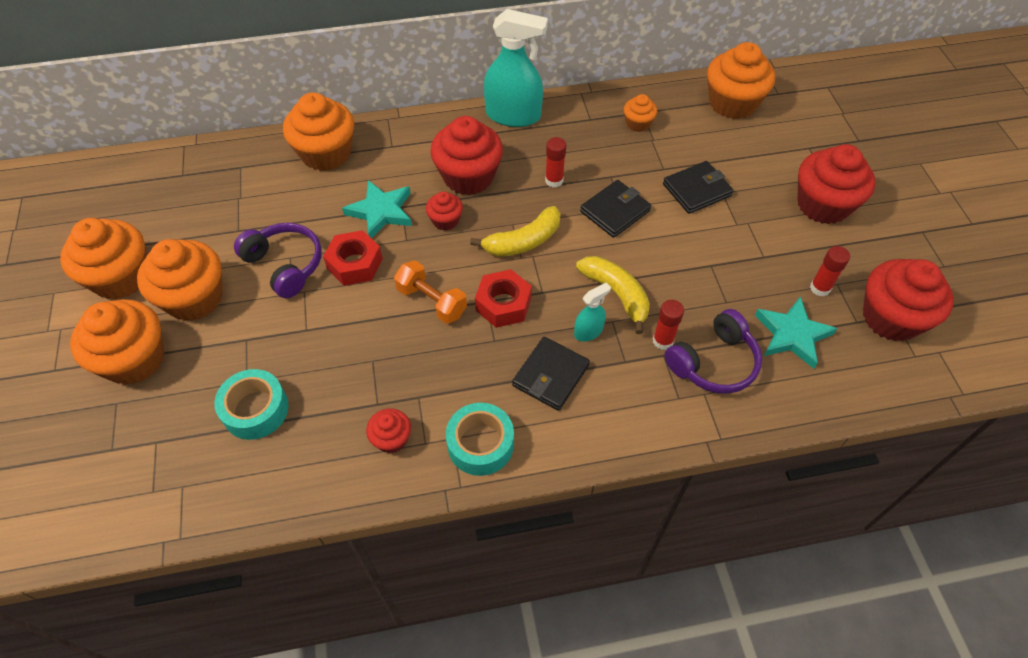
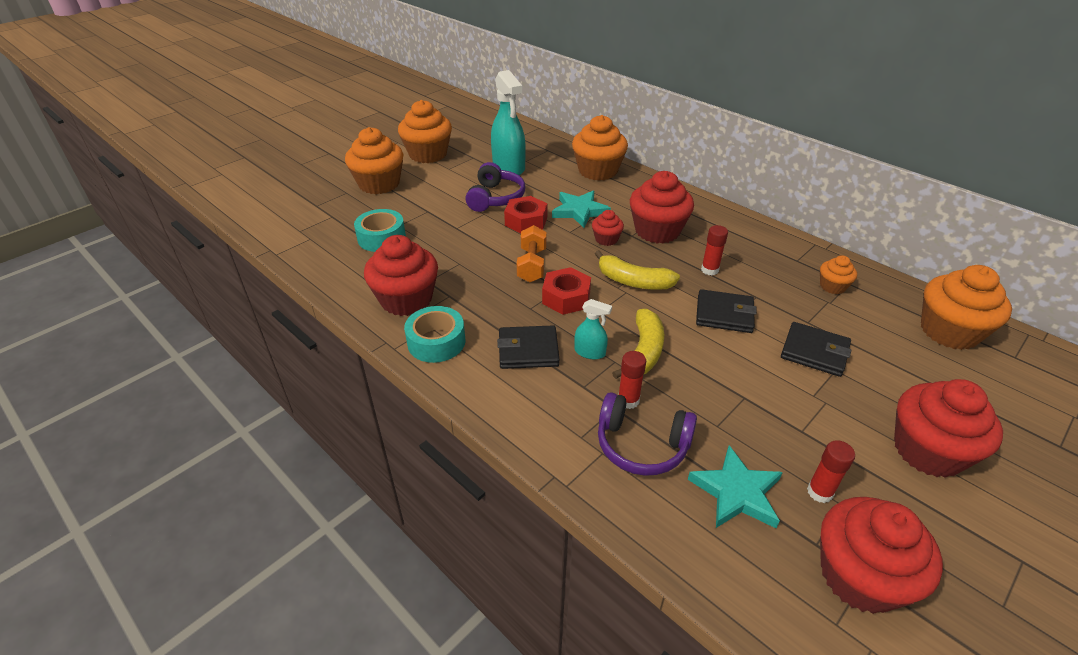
camera: 55 degrees right, 15 degrees down
orange cupcake [137,239,223,321] -> none
red cupcake [366,408,411,453] -> red cupcake [364,235,438,316], size x1.99
turquoise spray bottle [484,9,548,127] -> turquoise spray bottle moved to [491,70,526,175]

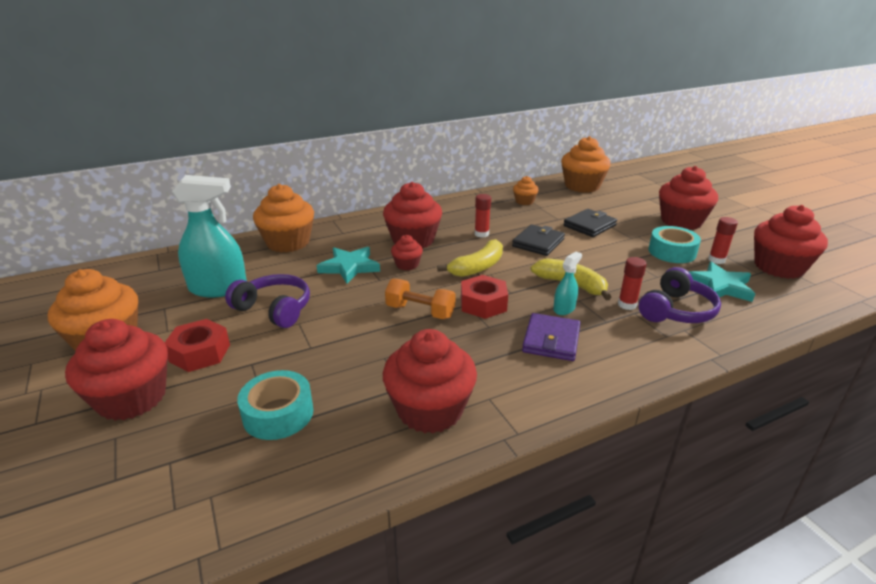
camera: 70 degrees left, 10 degrees down
orange cupcake [345,127,404,194] -> red cupcake [65,319,168,421]
turquoise tape [404,306,465,363] -> turquoise tape moved to [648,226,701,263]
black wallet [497,325,560,369] -> purple wallet [522,313,580,361]
red nut [504,196,548,234] -> red nut moved to [165,319,230,372]

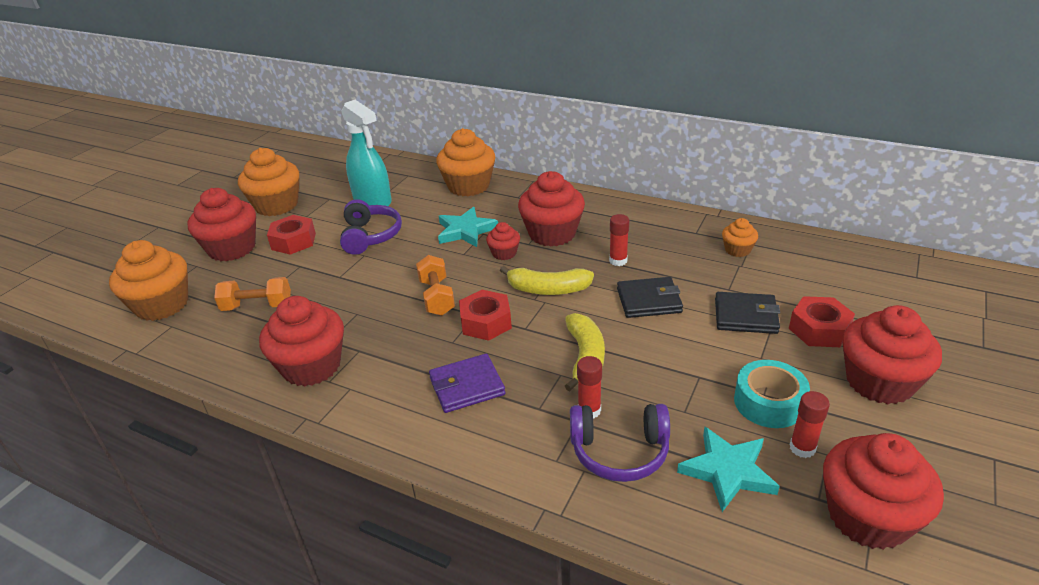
camera: 55 degrees right, 5 degrees up
turquoise tape [237,370,314,440] -> orange dumbbell [214,277,291,311]
turquoise spray bottle [553,252,582,315] -> none
orange cupcake [561,136,611,193] -> orange cupcake moved to [109,240,188,321]
none -> red nut [789,296,855,347]

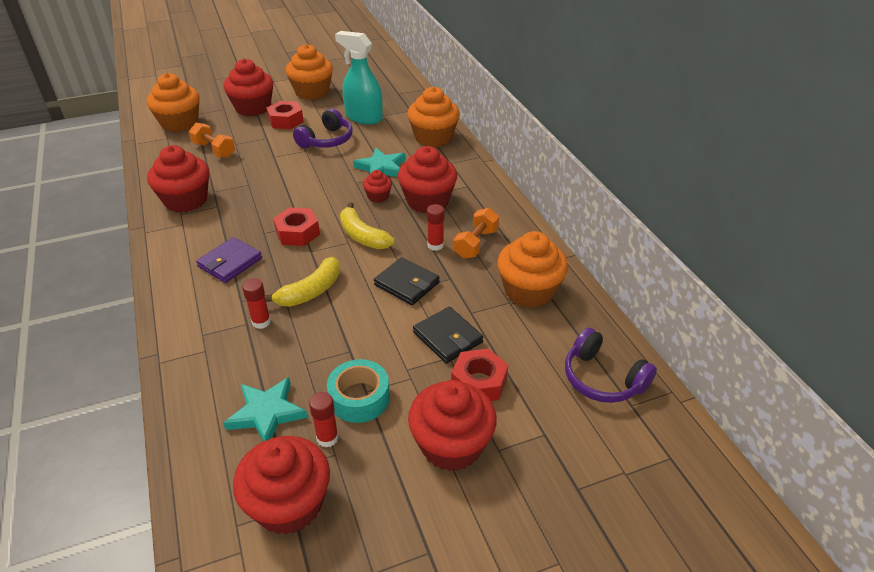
camera: 40 degrees right, 5 degrees up
turquoise spray bottle [341,100,392,206] -> turquoise spray bottle turned 120 degrees clockwise [335,31,383,124]
orange dumbbell [416,255,455,316] -> orange dumbbell moved to [453,208,499,259]
purple wallet [429,354,505,413] -> purple wallet turned 75 degrees counterclockwise [196,237,262,283]
purple headphones [570,404,670,482] -> purple headphones moved to [565,328,657,403]
orange cupcake [722,218,758,257] -> orange cupcake [497,231,568,308], size x1.99

